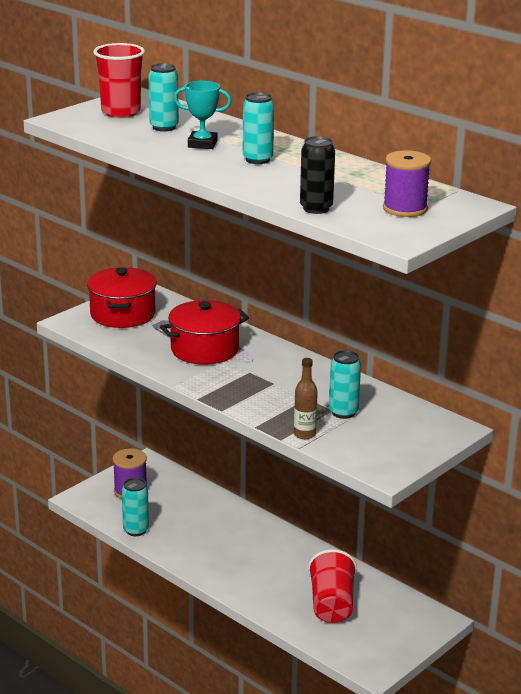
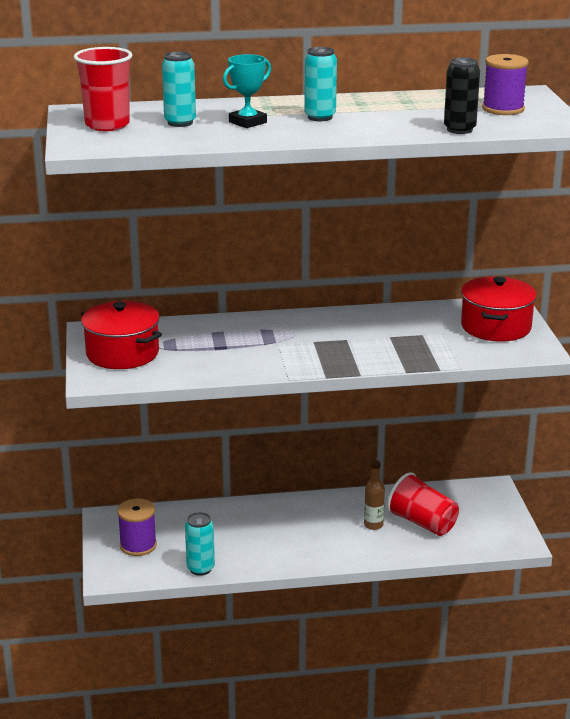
camera: 50 degrees left, 0 degrees up
red pot [160,300,249,365] -> red pot moved to [461,276,537,342]
brown bottle [294,358,318,439] -> brown bottle moved to [364,460,385,530]
turquoise can [329,350,361,419] -> none

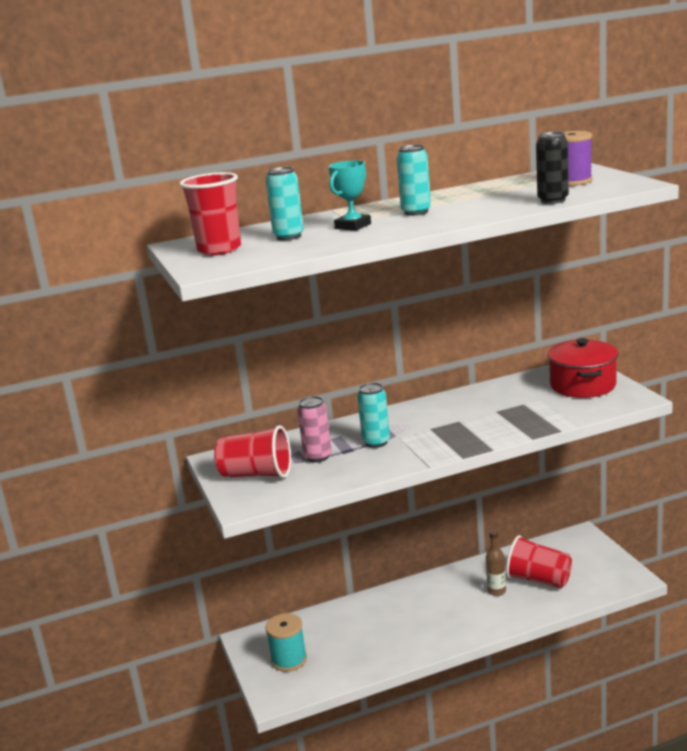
camera: 10 degrees left, 5 degrees down
red pot [81,301,162,369] -> red cup [214,425,291,478]
purple spool [117,498,157,556] -> turquoise spool [266,613,307,672]
turquoise can [185,512,215,576] -> turquoise can moved to [357,383,390,448]
none -> pink can [297,396,332,462]

